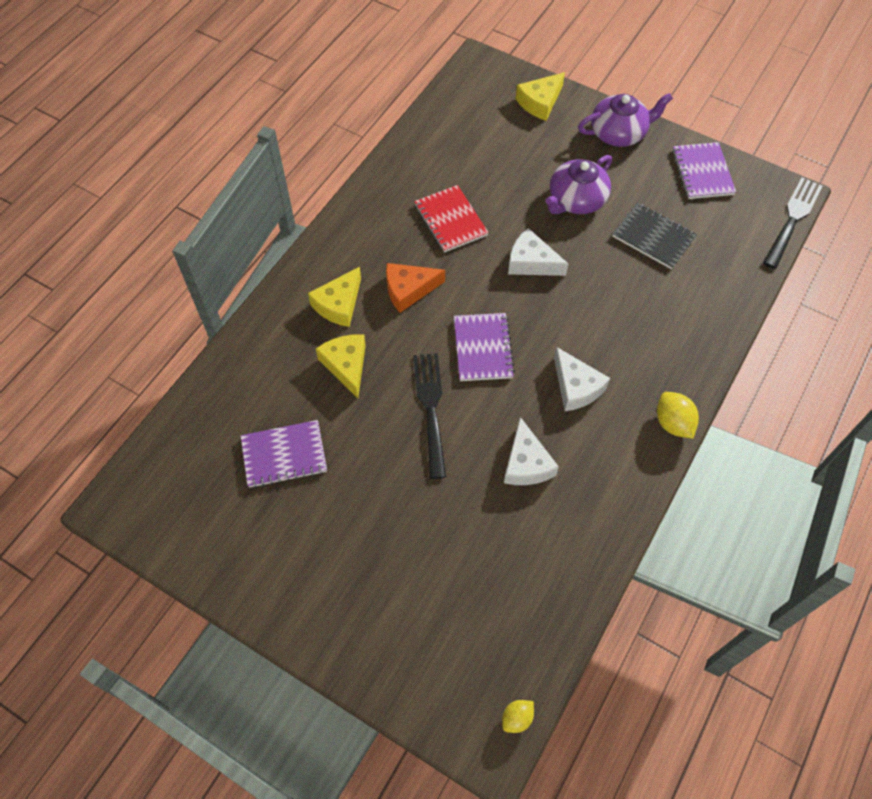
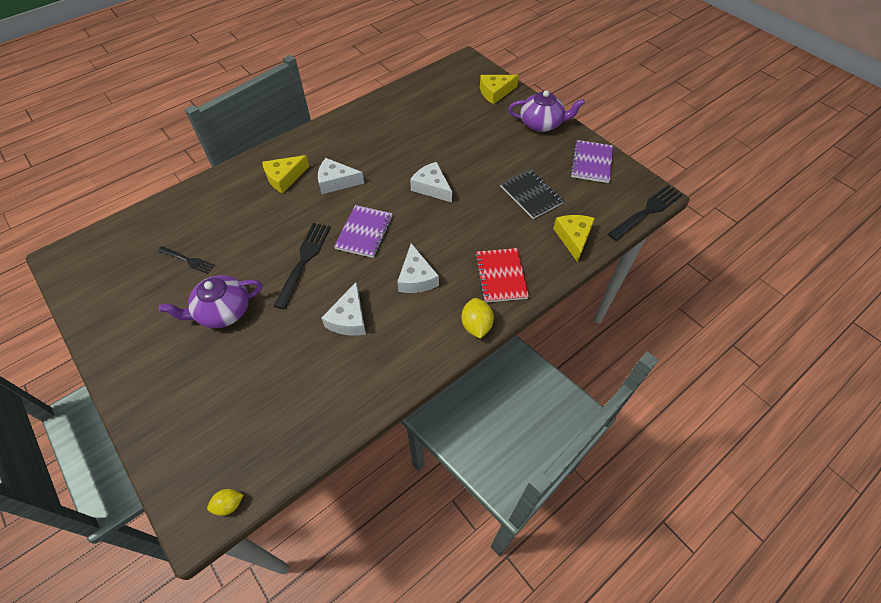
camera: 20 degrees right, 5 degrees down
purple notebook [241,420,327,488] -> black fork [158,246,215,274]
yellow cheese [316,334,366,398] -> yellow cheese moved to [553,215,595,262]
orange cheese [386,263,445,313] -> white cheese [318,158,364,194]
red notebook [414,185,489,252] -> red notebook moved to [475,248,529,303]
purple teapot [545,155,612,214] -> purple teapot moved to [159,275,262,328]

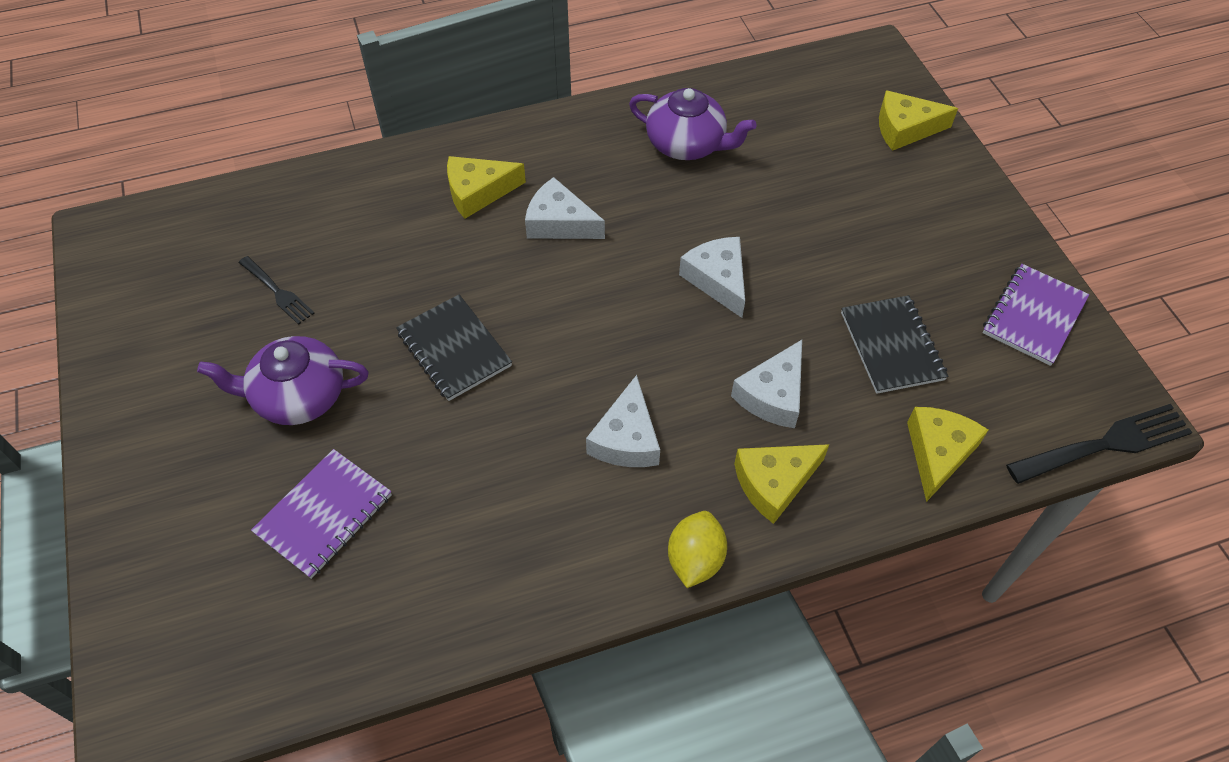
camera: 20 degrees right, 0 degrees up
yellow lemon [207,489,243,516] -> none
black fork [274,223,331,309] -> black notebook [396,294,512,401]
white cheese [321,282,366,336] -> white cheese moved to [731,340,802,428]
purple notebook [334,205,393,258] -> purple notebook moved to [251,449,392,579]
red notebook [475,248,529,303] -> yellow cheese [734,444,830,524]
purple teapot [508,90,585,132] -> purple teapot moved to [629,88,757,160]

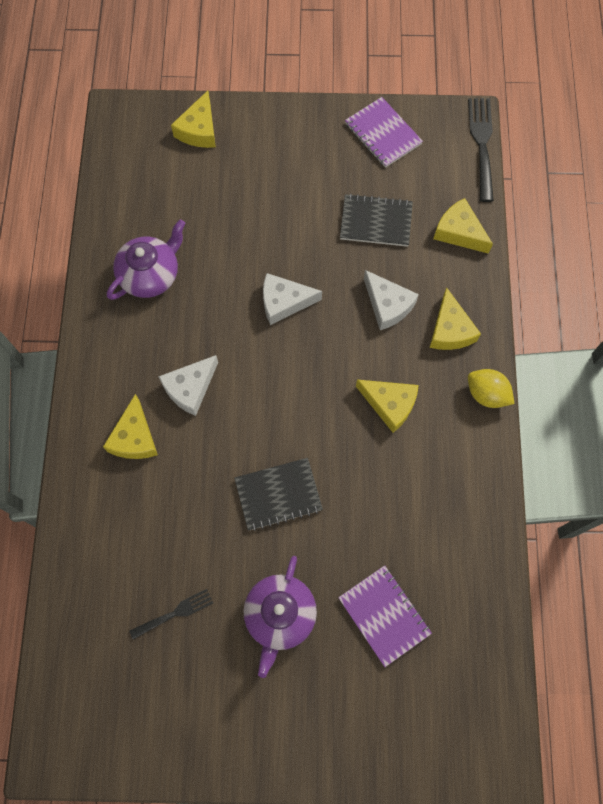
camera: 70 degrees left, 15 degrees up
white cheese [586,375,660,467] -> yellow cheese [356,380,419,433]

